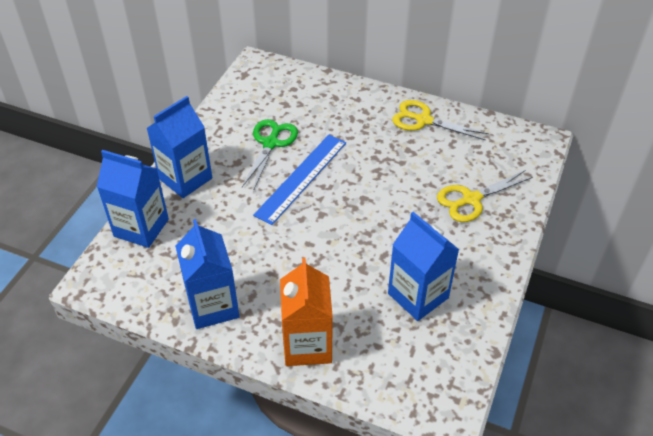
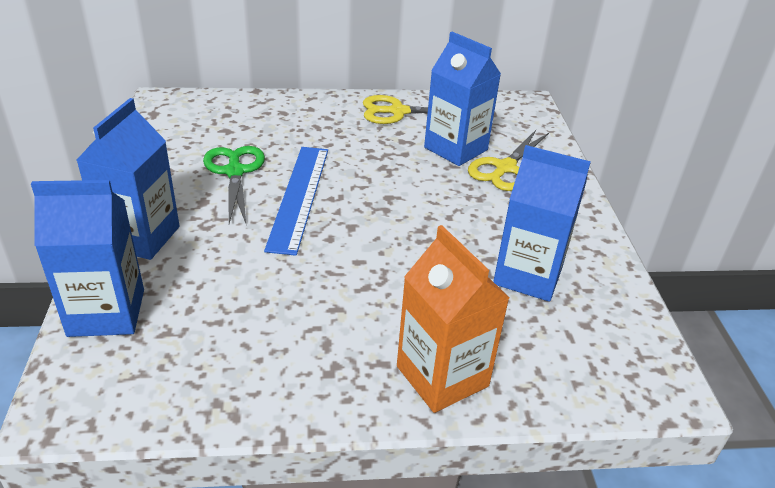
camera: 30 degrees left, 10 degrees down
blue carton [175,219,240,329] -> blue carton moved to [424,32,501,166]

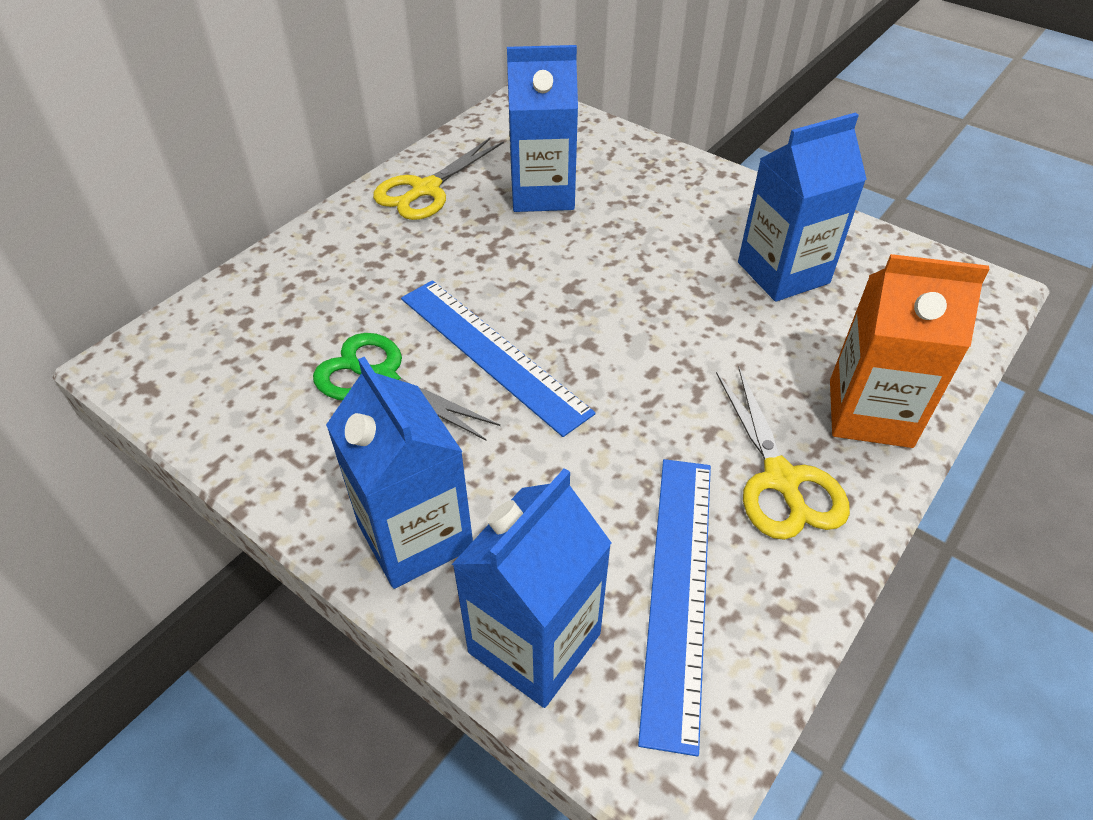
camera: 45 degrees left, 10 degrees up
yellow scissors [468,130,549,191] -> yellow scissors moved to [716,367,850,540]
none -> blue ruler [638,459,711,756]

